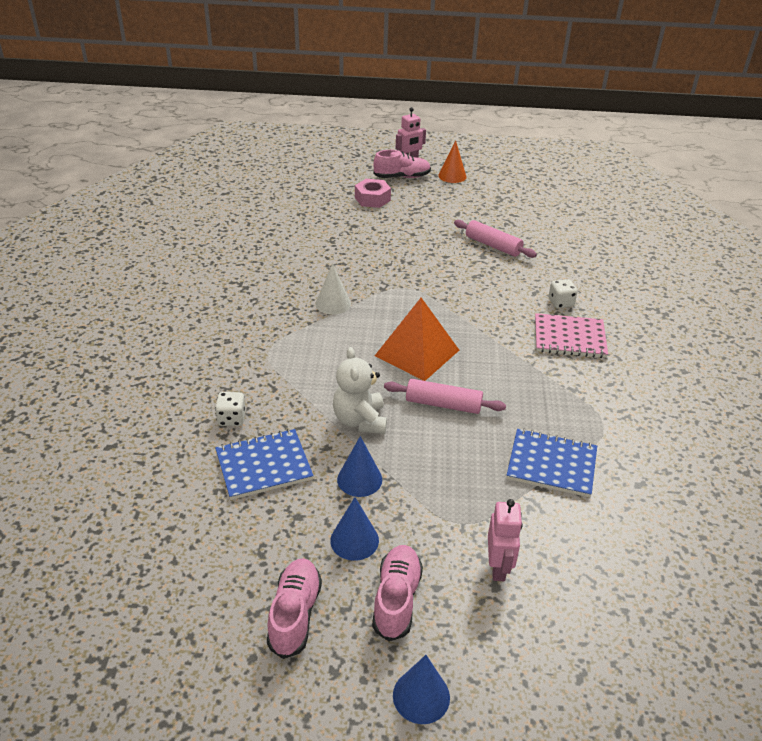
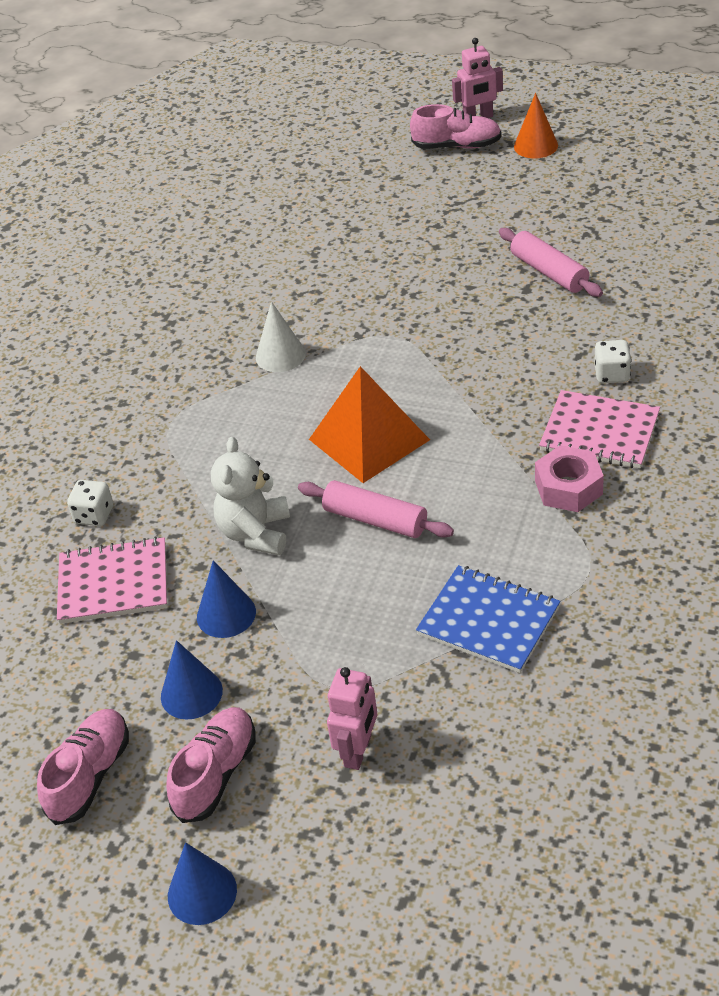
camera: 20 degrees right, 5 degrees up
blue notebook [215,429,314,500] -> pink notebook [57,537,167,624]
pink nut [355,179,391,208] -> pink nut moved to [535,445,604,512]

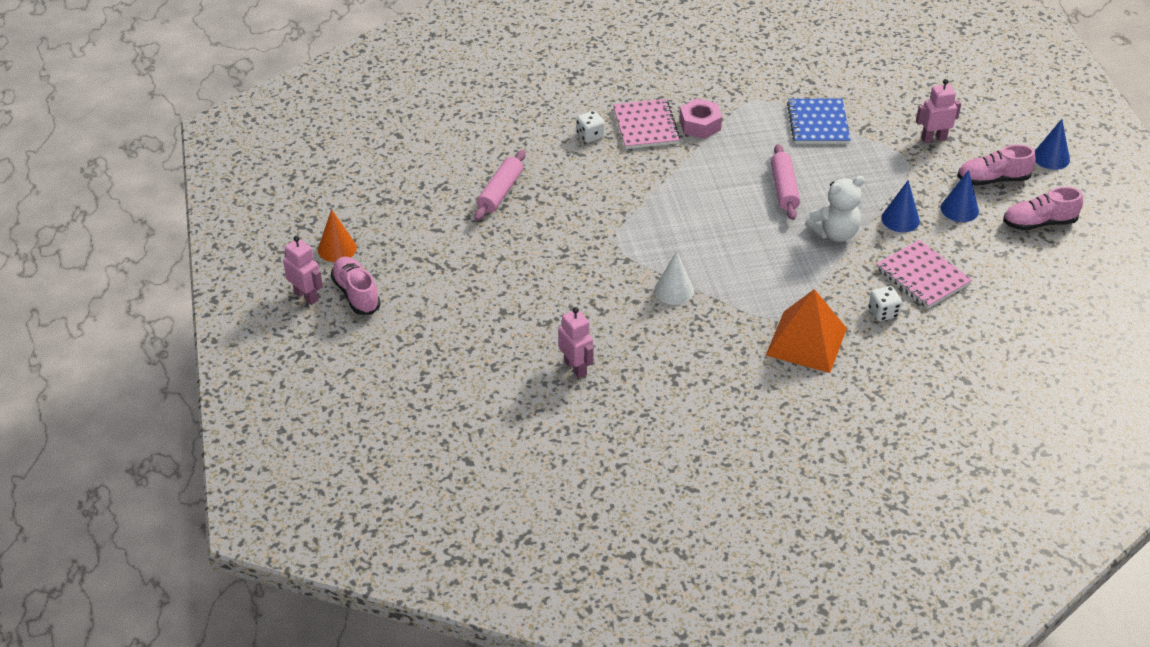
camera: 125 degrees left, 0 degrees up
orange pyramid [309,366,430,483] -> orange pyramid moved to [766,289,847,373]
none -> pink robot [558,307,594,378]

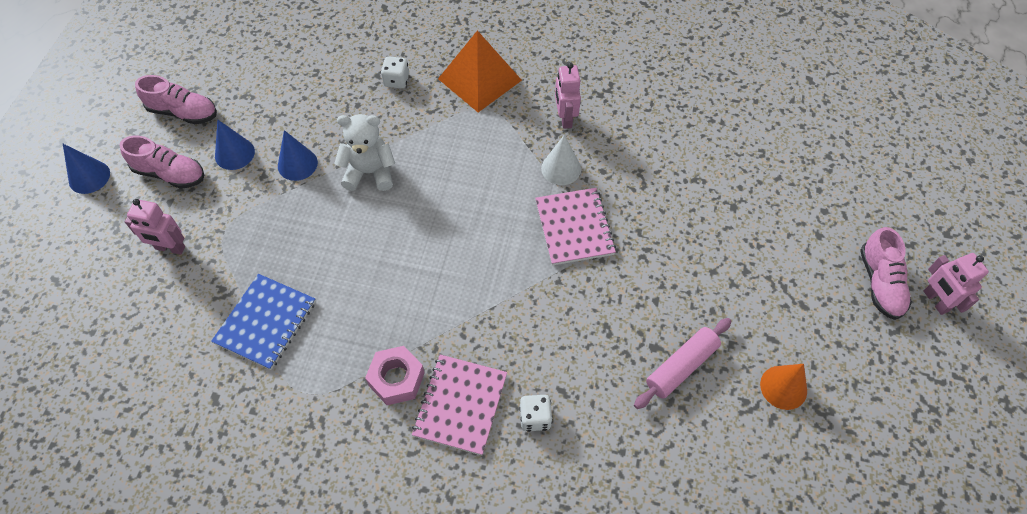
camera: 155 degrees left, 15 degrees up
orange cone [318,209,357,262] -> orange cone moved to [760,364,807,410]
pink robot [558,307,594,378] -> pink robot moved to [555,63,581,129]
pink rolling pin [771,144,800,220] -> none
pink notebook [876,240,972,308] -> pink notebook moved to [535,188,616,266]

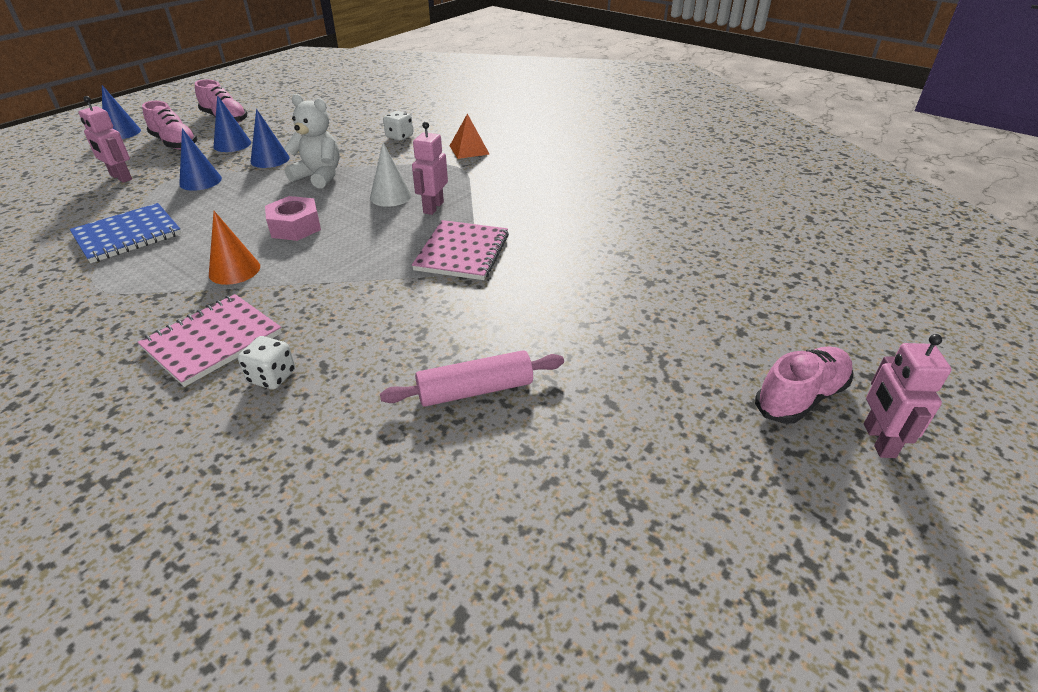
camera: 25 degrees right, 20 degrees down
pink nut [365,346,424,405] -> pink nut moved to [265,196,321,241]
orange pyramid [438,30,522,112] -> orange pyramid [450,114,489,159], size x0.56
white cone [541,135,581,185] -> white cone moved to [370,143,412,207]
pink robot [555,63,581,129] -> pink robot moved to [412,122,448,215]
orange cone [760,364,807,410] -> orange cone moved to [209,211,260,285]
pink shoe [860,227,912,320] -> pink shoe turned 150 degrees counterclockwise [755,346,853,424]
none -> blue cone [179,128,222,191]

